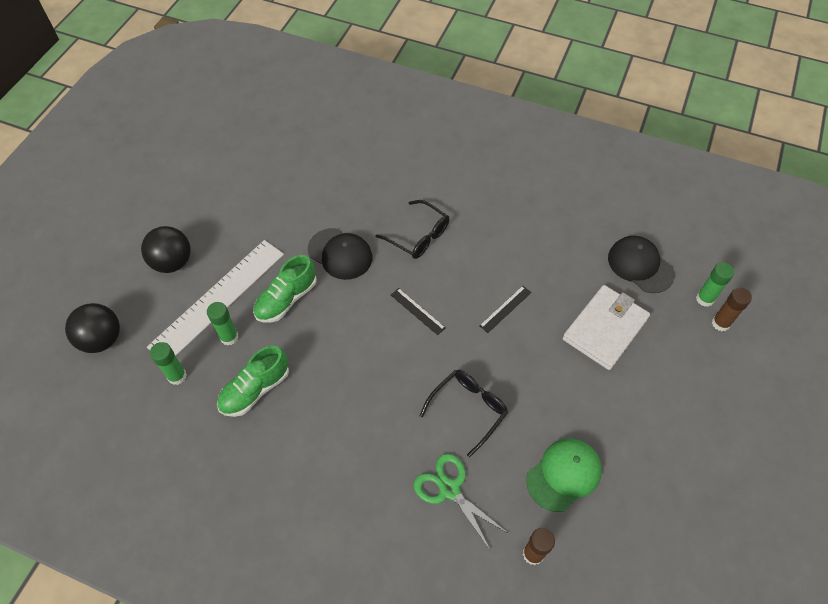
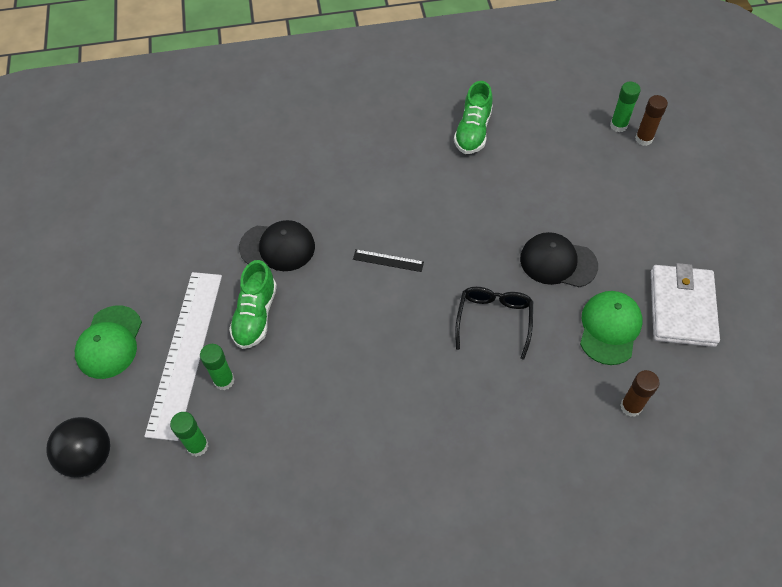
camera: 30 degrees left, 0 degrees up
black ball [141,226,191,273] -> green cap [75,305,142,379]
green shoe [217,346,289,417] -> green shoe moved to [454,81,493,154]
black glasses [375,200,449,259] -> none
green scissors [413,453,509,550] -> none
black ruler [479,286,531,333] -> none
white wallet [563,285,650,370] -> white wallet moved to [651,263,720,347]
black cap [608,236,675,293] -> black cap moved to [520,232,598,287]

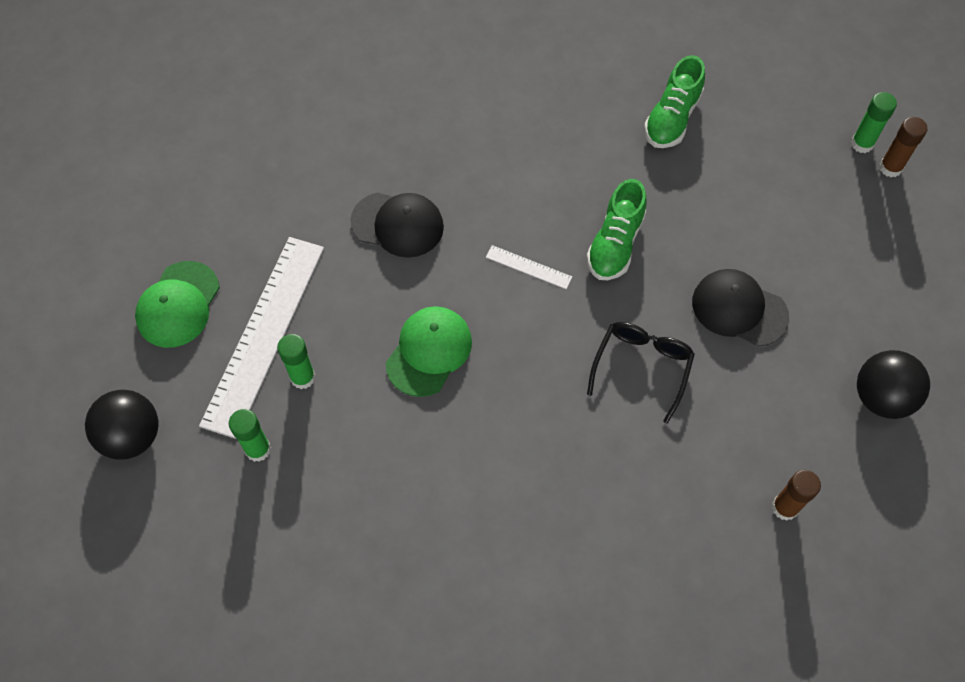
camera: 10 degrees right, 5 degrees up
green shoe [229,260,277,349] -> green shoe moved to [586,179,647,280]
black ruler [353,249,424,272] -> white ruler [486,245,572,289]
green cap [580,291,643,365] -> green cap moved to [386,306,472,397]
white wallet [651,263,720,347] -> black ball [857,350,930,419]

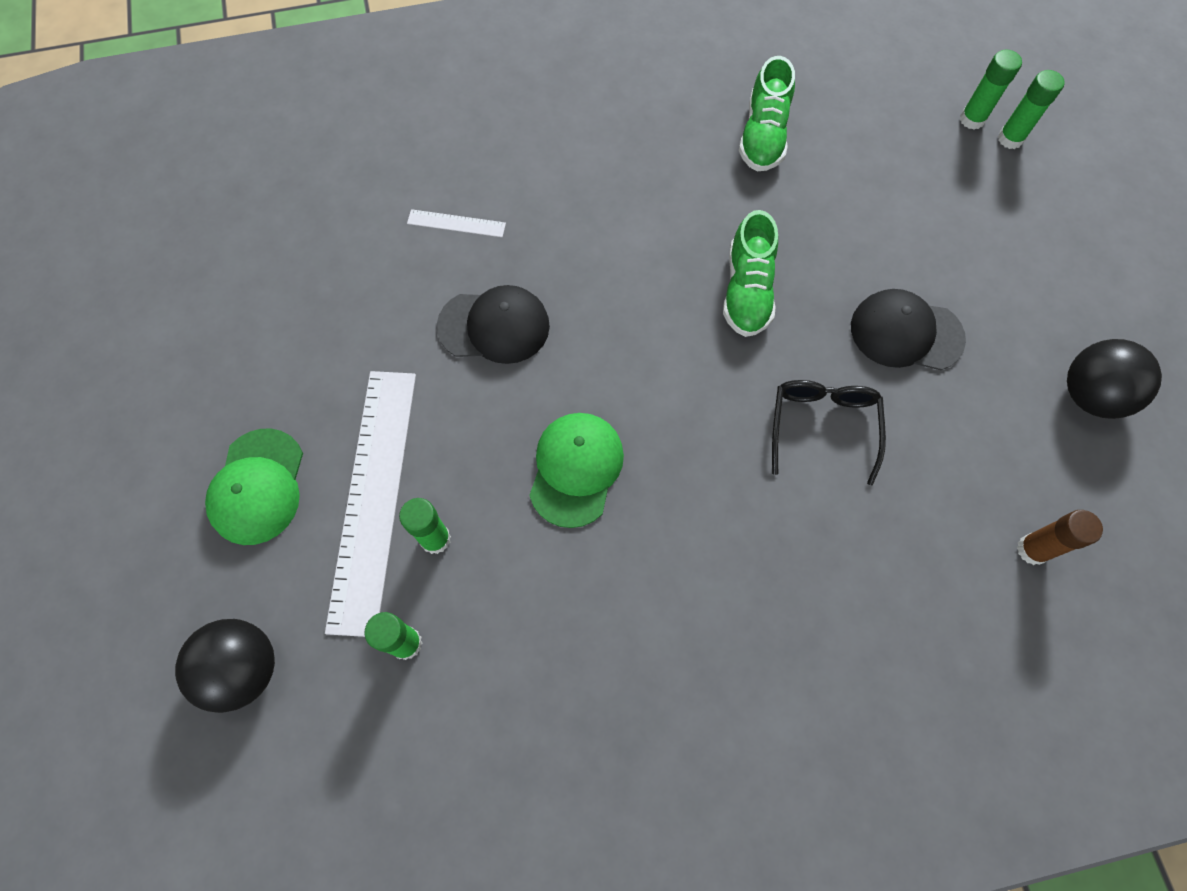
camera: 15 degrees left, 5 degrees up
white ruler [486,245,572,289] -> white ruler moved to [407,209,506,237]
brown glue stick [879,117,927,177] -> green glue stick [998,70,1065,149]

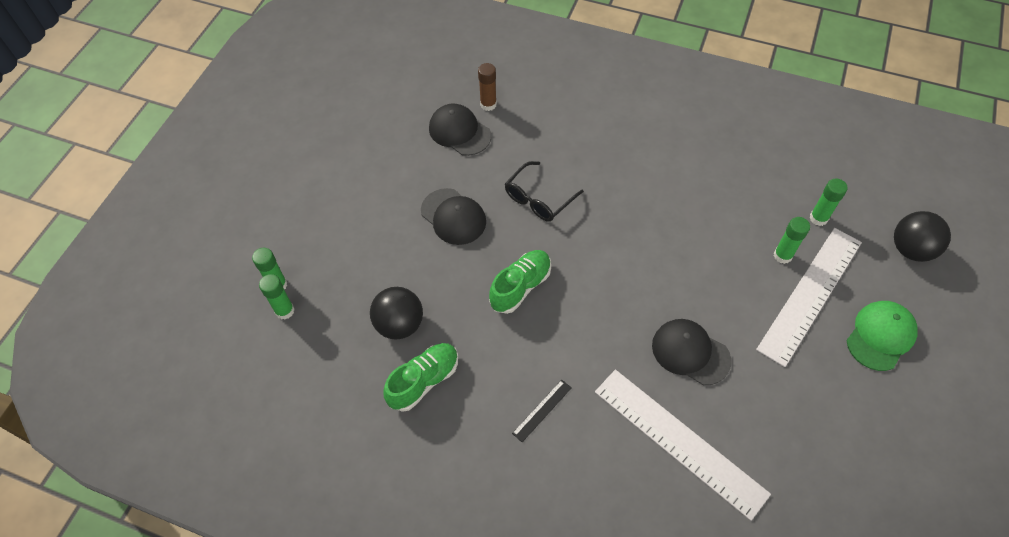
camera: 145 degrees left, 10 degrees down
white ruler [407,209,506,237] -> white ruler [595,370,771,521], size x2.46
green cap [529,413,624,528] -> none
black ball [1067,339,1162,419] -> black ball moved to [370,287,423,339]
none -> black cap [429,104,491,156]
none -> black ruler [512,380,572,442]

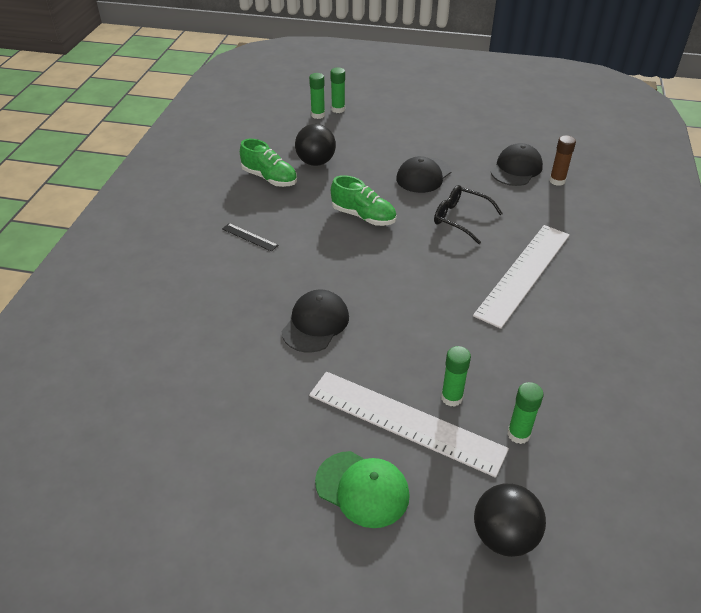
camera: 80 degrees right, 15 degrees down
white ruler [595,370,771,521] -> white ruler moved to [473,225,570,329]

